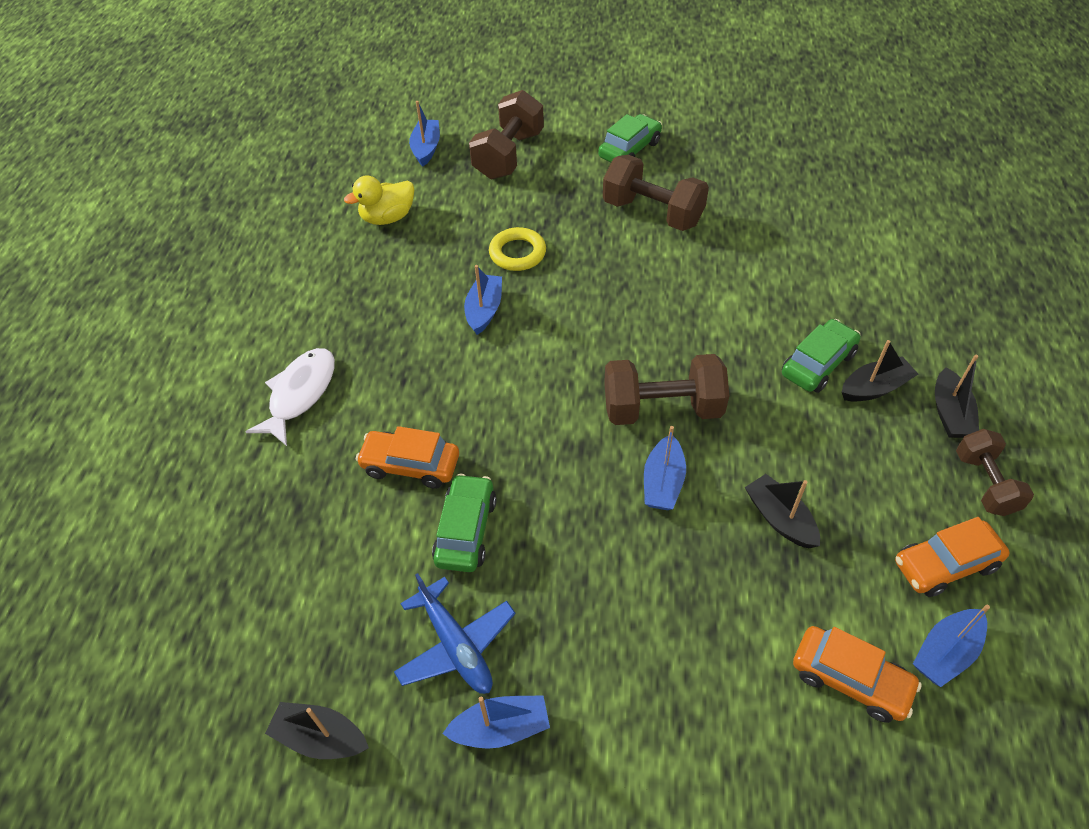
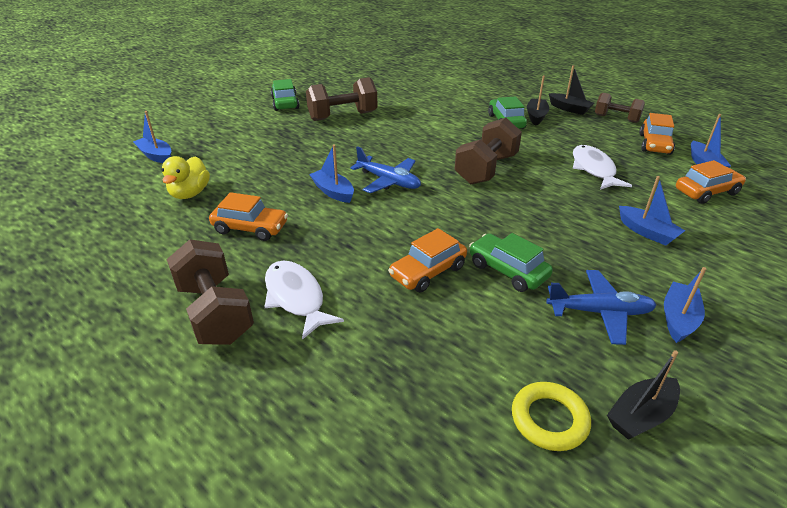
camera: 55 degrees left, 15 degrees down
brown dumbbell [469,90,544,179] -> brown dumbbell moved to [167,239,254,345]
yellow ring [489,227,546,271] -> yellow ring moved to [512,382,591,451]
blue boat [644,426,686,510] -> blue boat moved to [619,176,685,246]
black boat [745,474,820,548] -> white fish [572,145,632,190]
none -> orange car [209,192,288,241]
none -> blue plane [350,146,421,193]

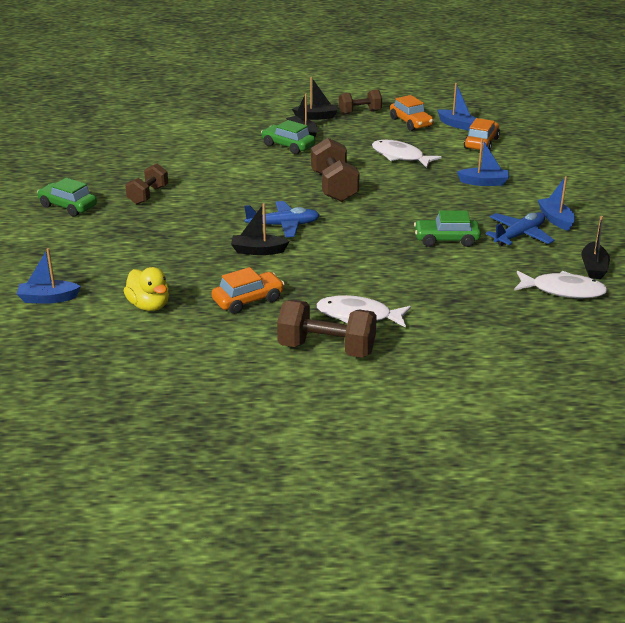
camera: 45 degrees left, 5 degrees down
brown dumbbell [306,77,377,121] -> brown dumbbell [125,164,168,204], size x0.65
blue boat [309,144,354,203] -> black boat [231,203,289,255]
orange car [388,228,467,293] -> none
yellow ring [512,382,591,451] -> white fish [514,271,607,298]

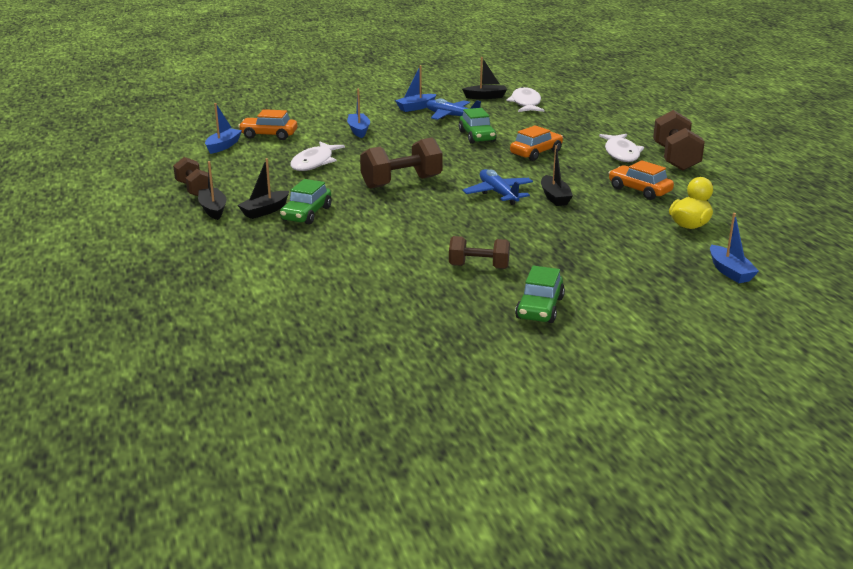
camera: 105 degrees left, 5 degrees down
orange car [390,95,434,131] -> orange car moved to [510,125,563,161]

